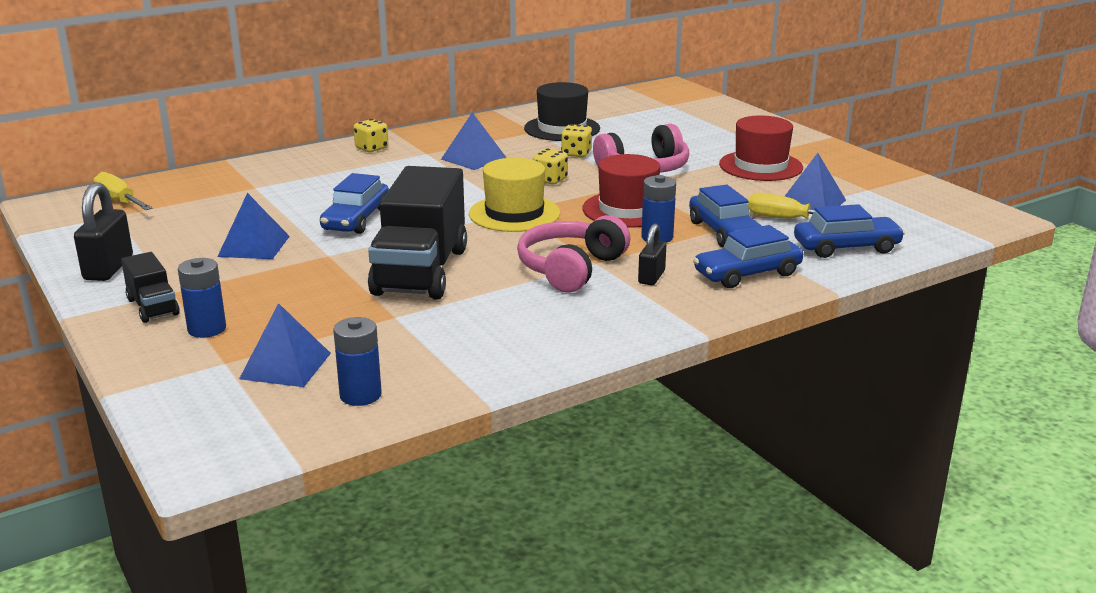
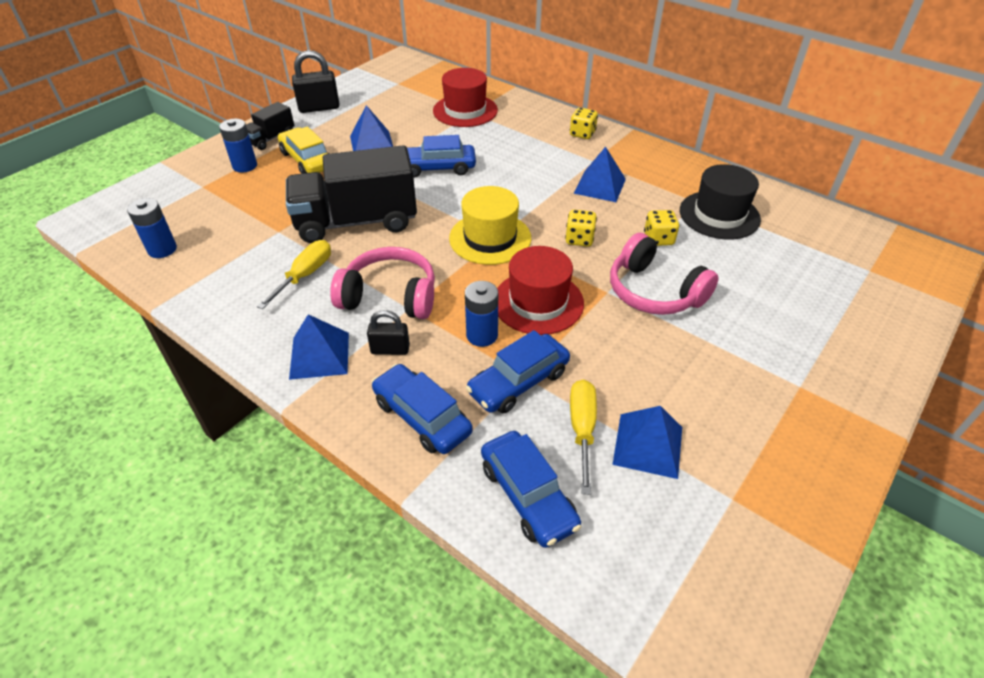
camera: 70 degrees right, 20 degrees up
yellow screwdriver [93,172,153,210] -> yellow screwdriver moved to [257,240,331,309]
blue pyramid [239,303,331,387] -> blue pyramid moved to [289,314,349,380]
red hat [719,115,803,181] -> red hat moved to [433,68,498,127]
none -> yellow car [278,126,329,174]

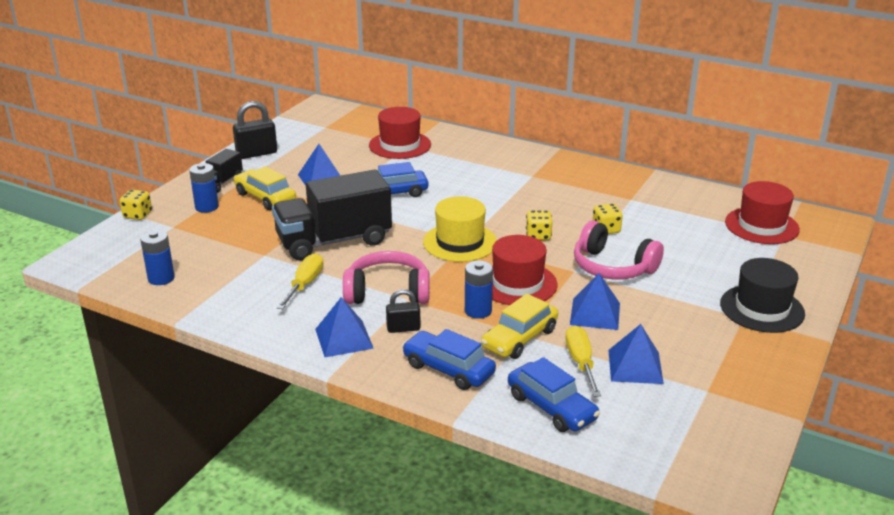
camera: 10 degrees left, 15 degrees down
blue car [466,330,570,414] -> yellow car [481,294,558,359]
yellow dice [570,108,598,139] -> yellow dice moved to [120,189,152,220]
blue pyramid [574,147,626,202] -> blue pyramid moved to [570,273,620,330]
black hat [680,164,761,240] -> black hat moved to [720,258,805,333]
none -> red hat [725,181,800,244]

